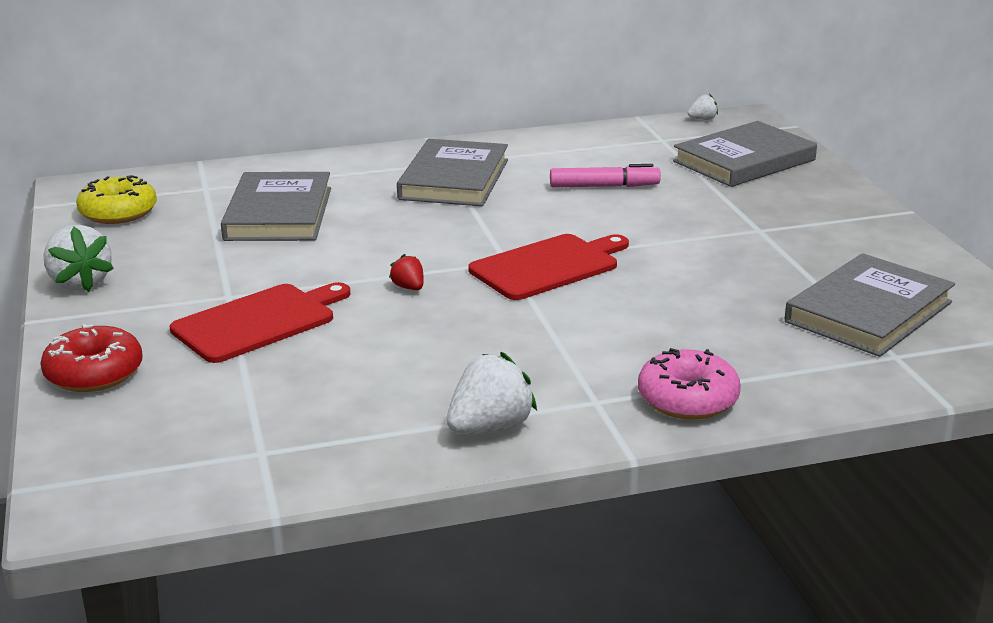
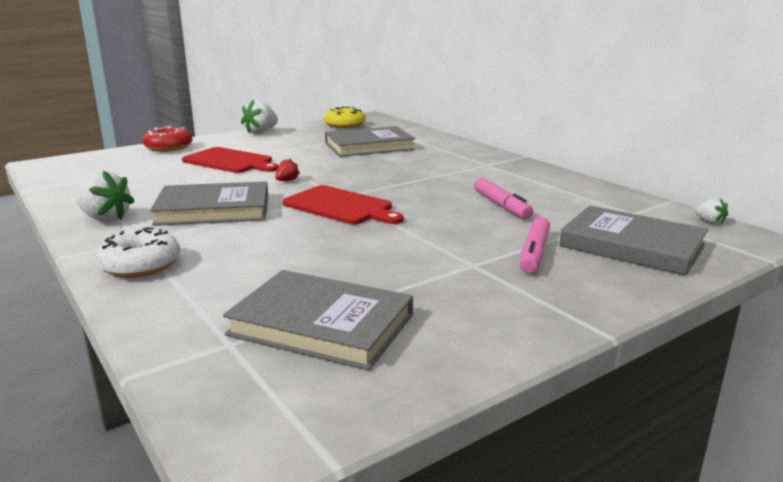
camera: 70 degrees right, 5 degrees down
grey book [397,139,508,206] -> grey book moved to [150,181,268,226]
pink donut [638,348,741,420] -> white donut [96,227,180,278]
none -> pink marker [520,217,550,273]

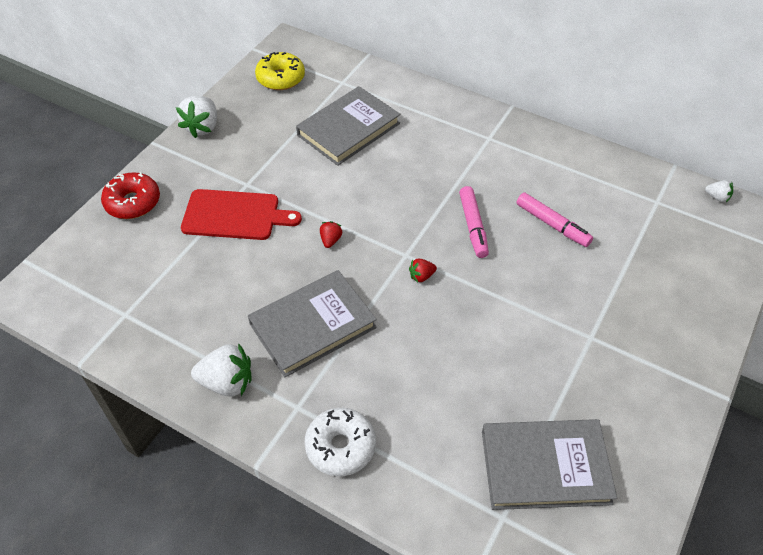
camera: 25 degrees left, 30 degrees up
red cutting board [283,185,404,224] -> red strawberry [409,259,437,283]
pink marker [520,217,550,273] -> pink marker moved to [459,186,489,258]
grey book [559,206,708,276] -> none

